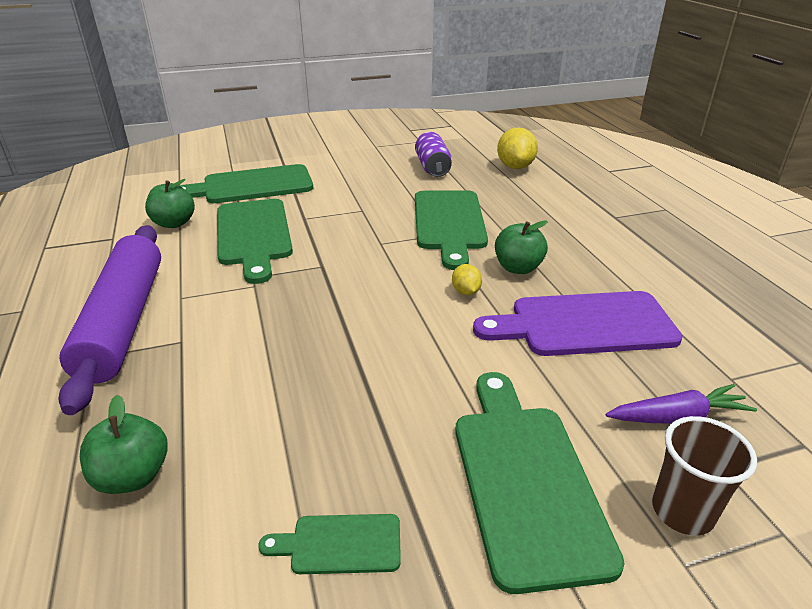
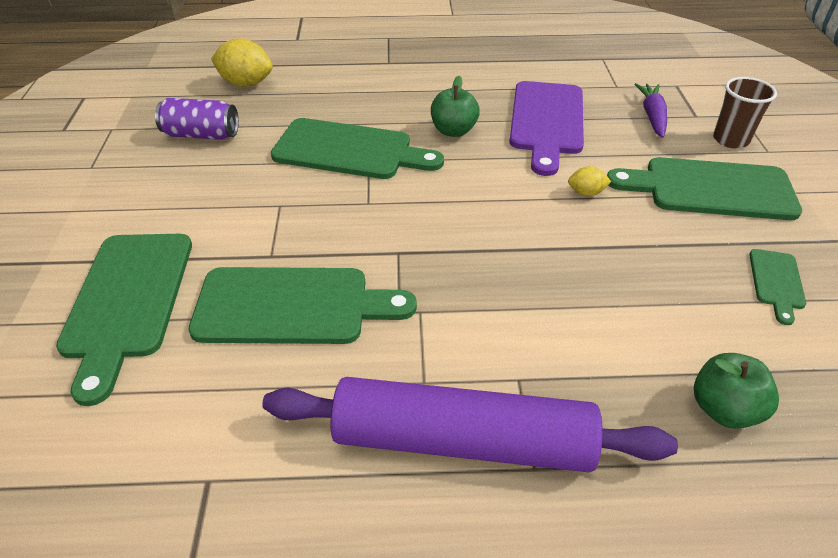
camera: 75 degrees left, 10 degrees up
green apple [145,179,195,228] -> none
yellow lemon [452,264,482,295] -> yellow lemon moved to [568,166,611,196]

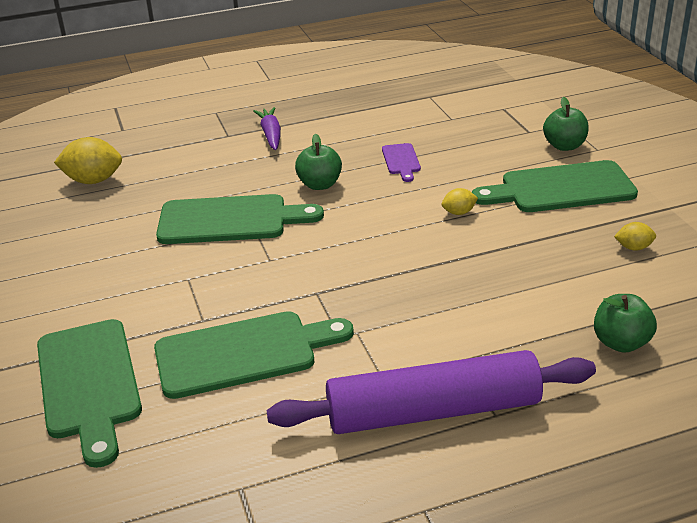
camera: 15 degrees left, 10 degrees down
purple can [155,98,239,140] -> none
purple cutting board [509,81,584,176] -> purple cutting board [382,143,421,182], size x0.48
purple carrot [634,83,667,138] -> purple carrot moved to [253,107,281,150]
brown cup [713,77,777,149] -> green apple [543,97,589,151]
green cutting board [749,249,806,325] -> yellow lemon [614,222,656,251]

